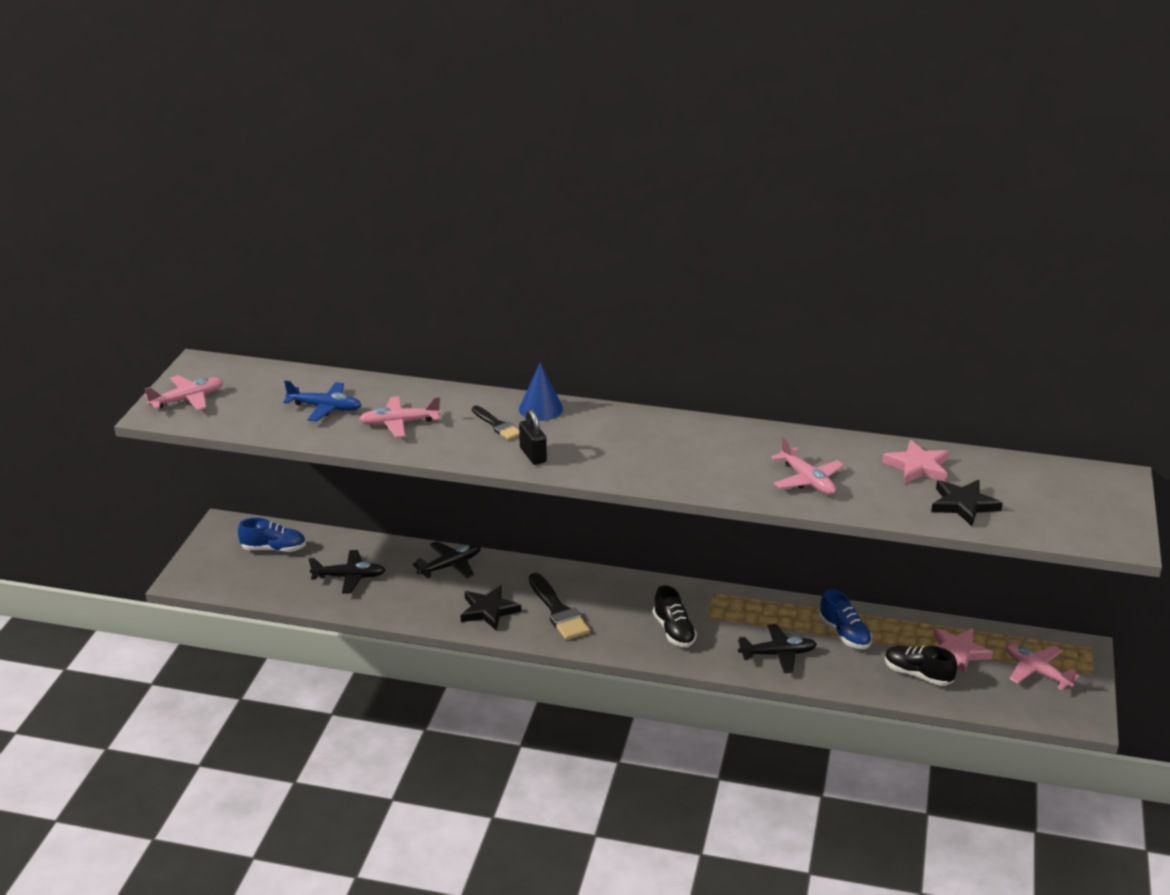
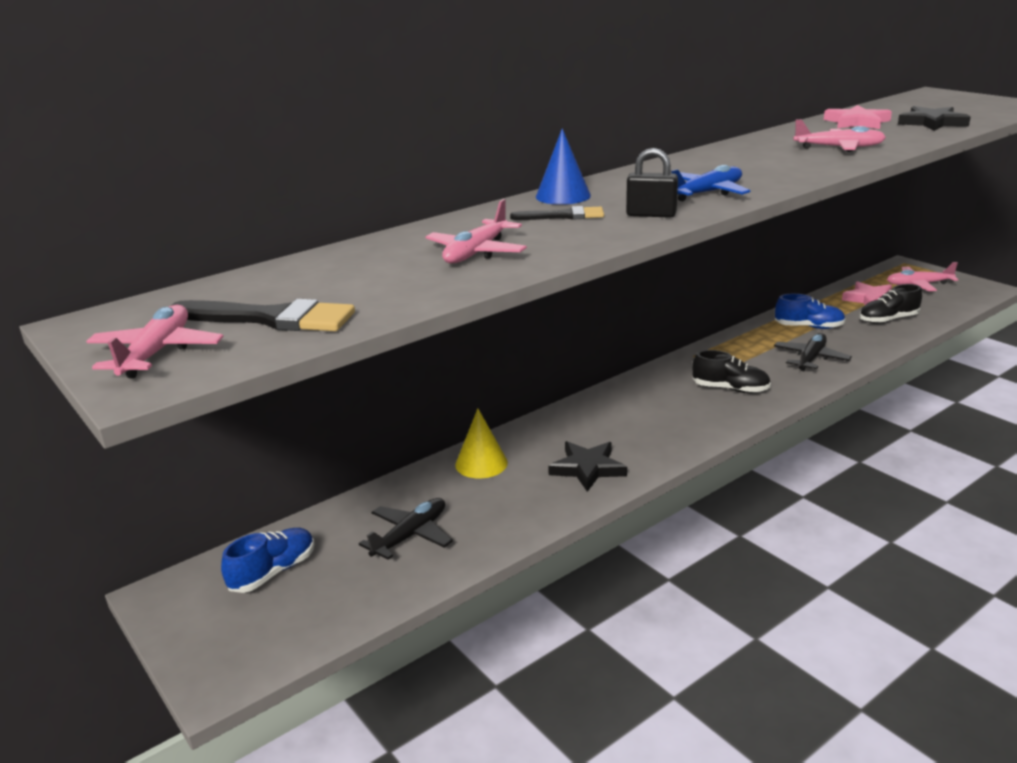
camera: 50 degrees left, 5 degrees down
blue plane [283,380,361,422] -> blue plane moved to [671,165,750,201]
black plane [413,541,481,578] -> yellow cone [455,408,508,478]
black brush [529,573,590,640] -> black brush moved to [171,299,355,331]

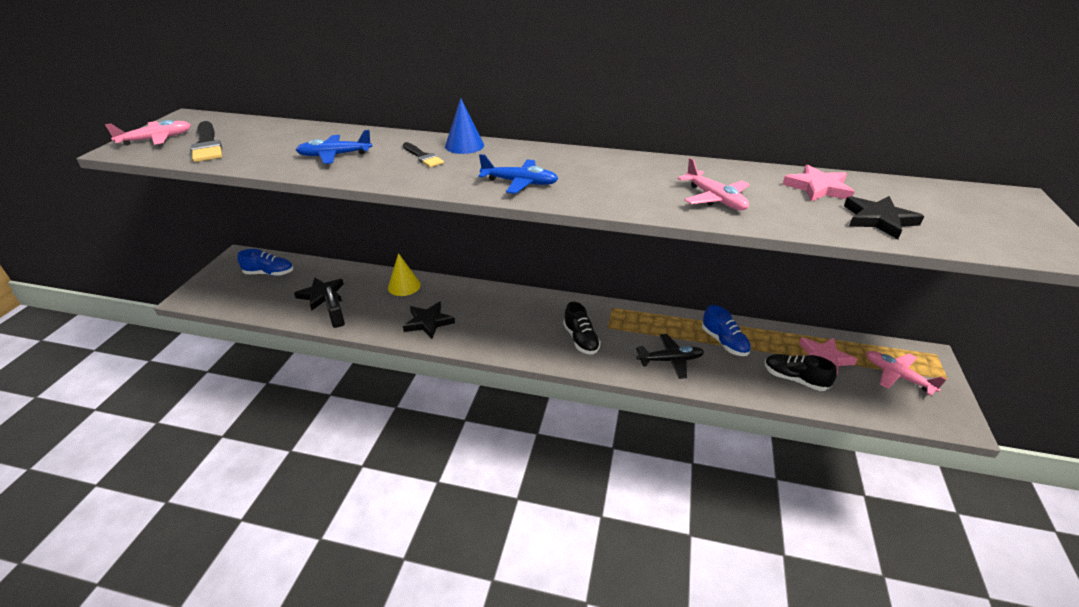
camera: 50 degrees right, 10 degrees up
black plane [359,498,453,560] -> black star [294,277,344,311]
pink plane [426,199,527,264] -> blue plane [296,130,372,164]
black padlock [626,148,678,218] -> black padlock moved to [325,286,345,328]

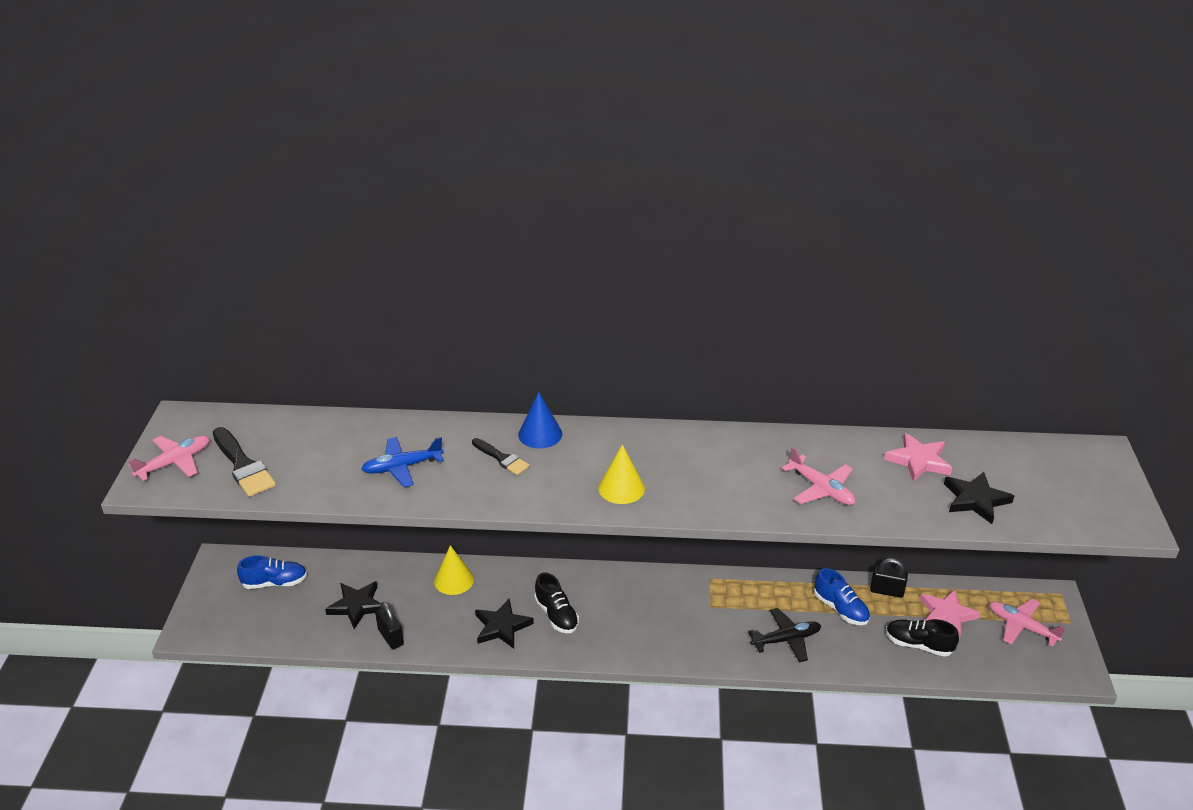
camera: 10 degrees left, 0 degrees up
blue plane [478,154,558,194] -> yellow cone [598,444,645,504]
black shoe [563,302,601,355] -> black shoe moved to [534,572,579,633]
none -> black padlock [870,558,908,598]

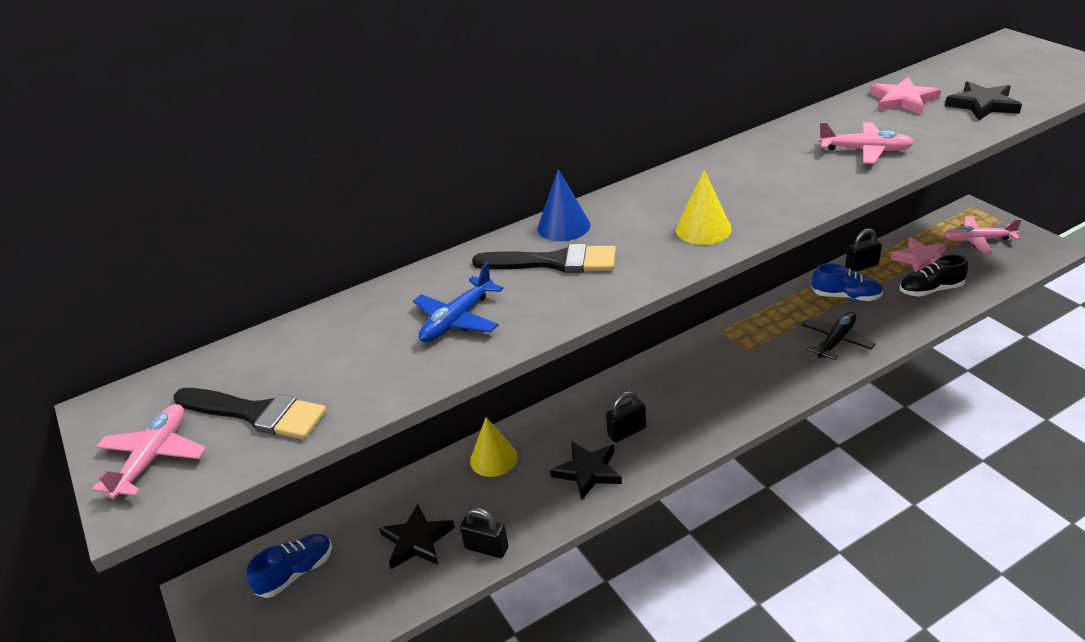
camera: 30 degrees left, 0 degrees up
black brush [472,438,530,475] -> black brush [472,244,616,273], size x1.61
black shoe [534,572,579,633] -> black padlock [606,391,646,443]

